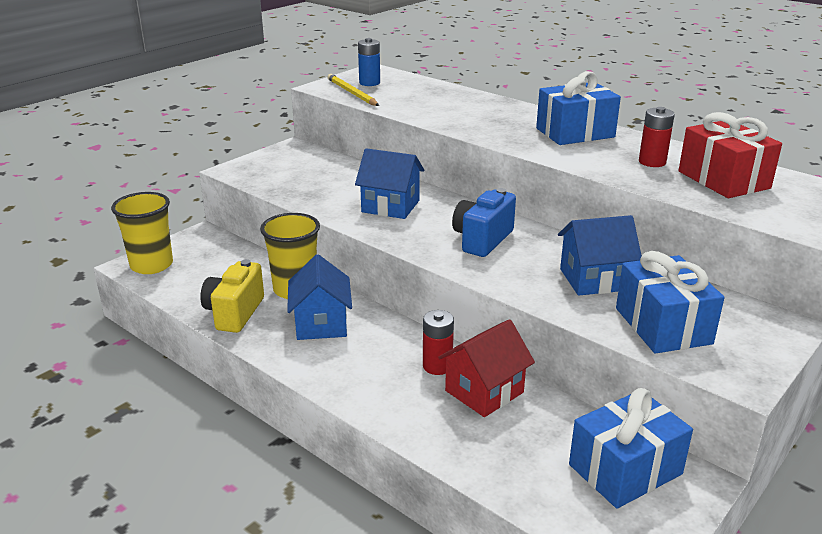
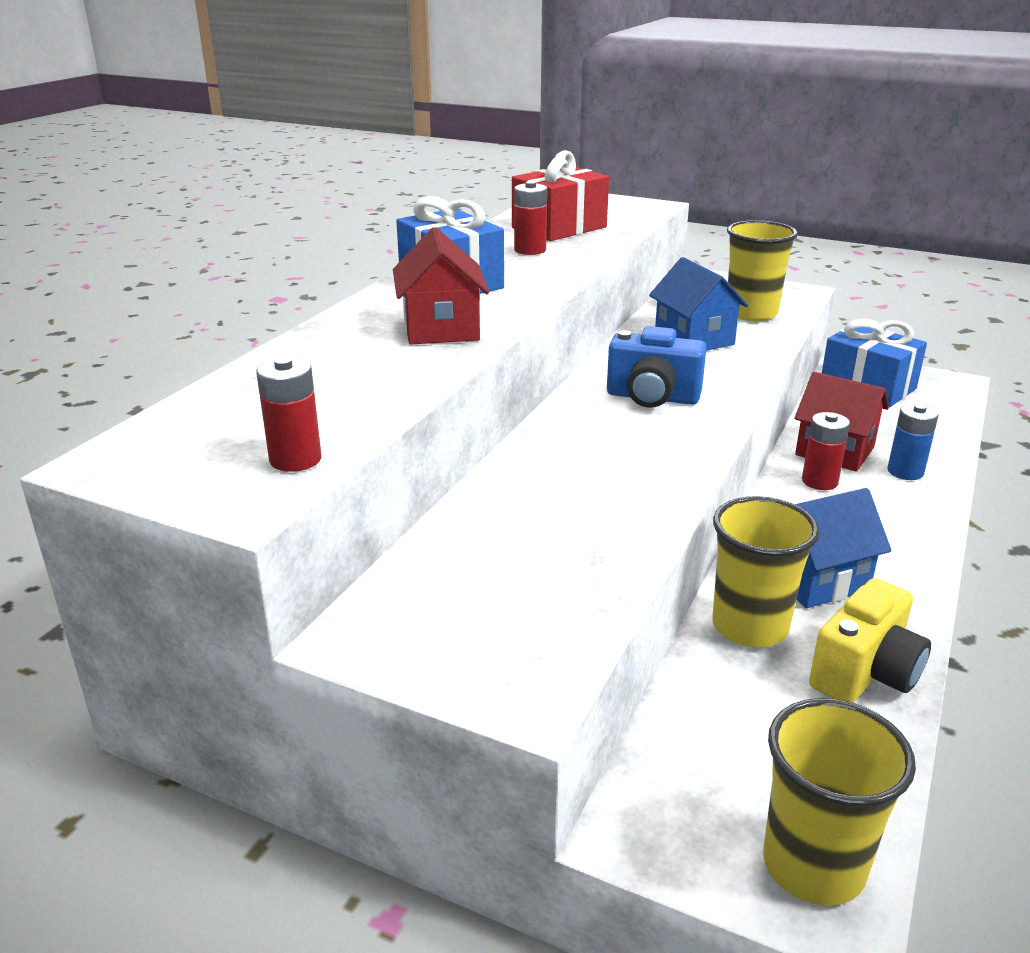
camera: 105 degrees left, 0 degrees up
yellow camera [200,259,264,333] -> yellow camera turned 45 degrees counterclockwise [809,578,931,703]
yellow pencil [327,74,379,106] -> red battery [256,357,322,472]
blue house [355,148,424,219] -> none
blue battery [358,38,380,86] -> blue battery moved to [887,403,939,480]
blue gift [616,251,725,354] -> yellow cup [727,220,798,321]
none -> red house [393,227,489,345]

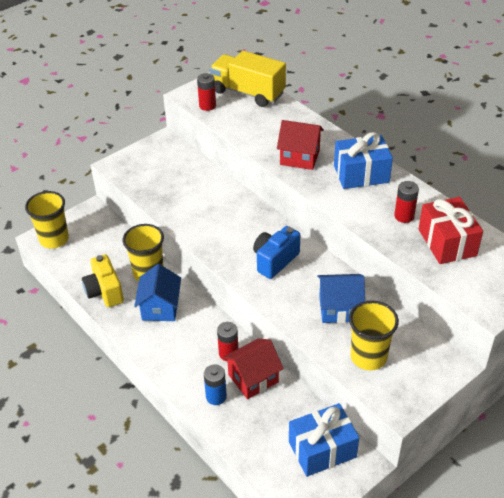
camera: 115 degrees right, 15 degrees up
none -> yellow truck [210,51,286,107]

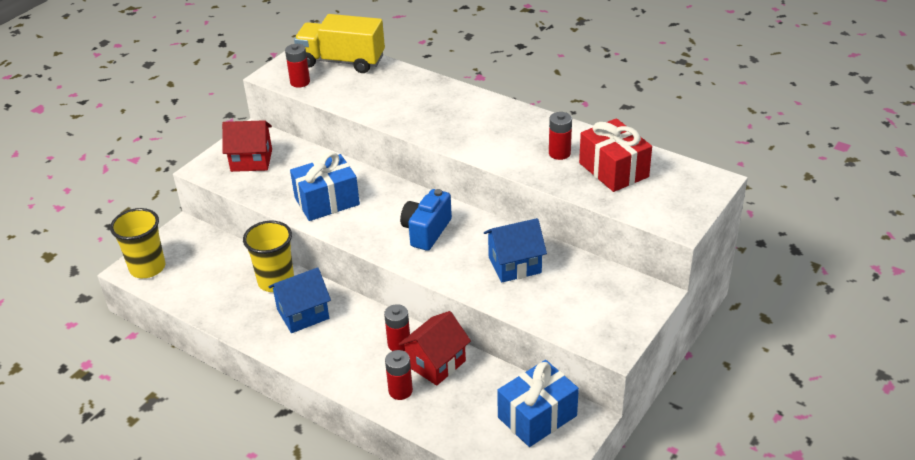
camera: 15 degrees left, 5 degrees down
yellow camera [82,254,124,307] -> none
blue house [134,264,181,321] -> blue house turned 75 degrees clockwise [269,267,331,333]
blue battery [204,364,227,405] -> red battery [385,350,413,400]
red house [277,120,324,170] -> red house moved to [222,120,272,172]
blue gift [334,132,393,189] -> blue gift moved to [290,152,360,221]
yellow cup [349,300,399,370] -> none

